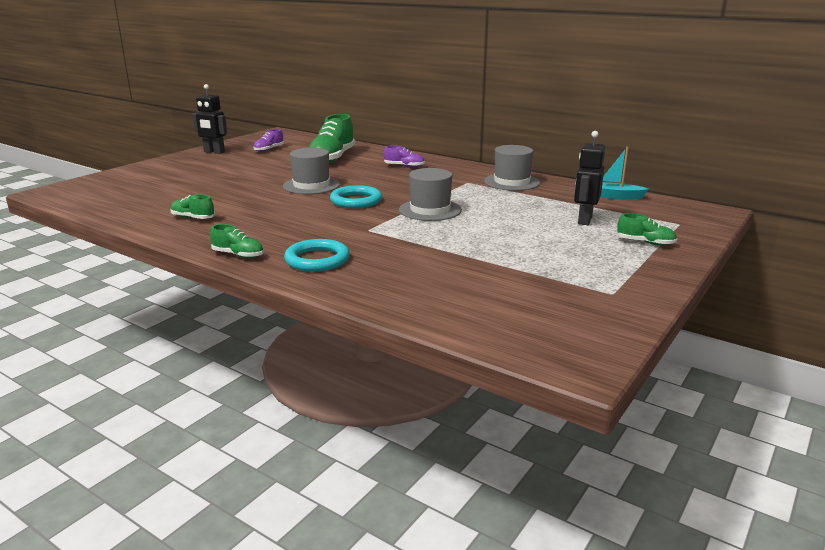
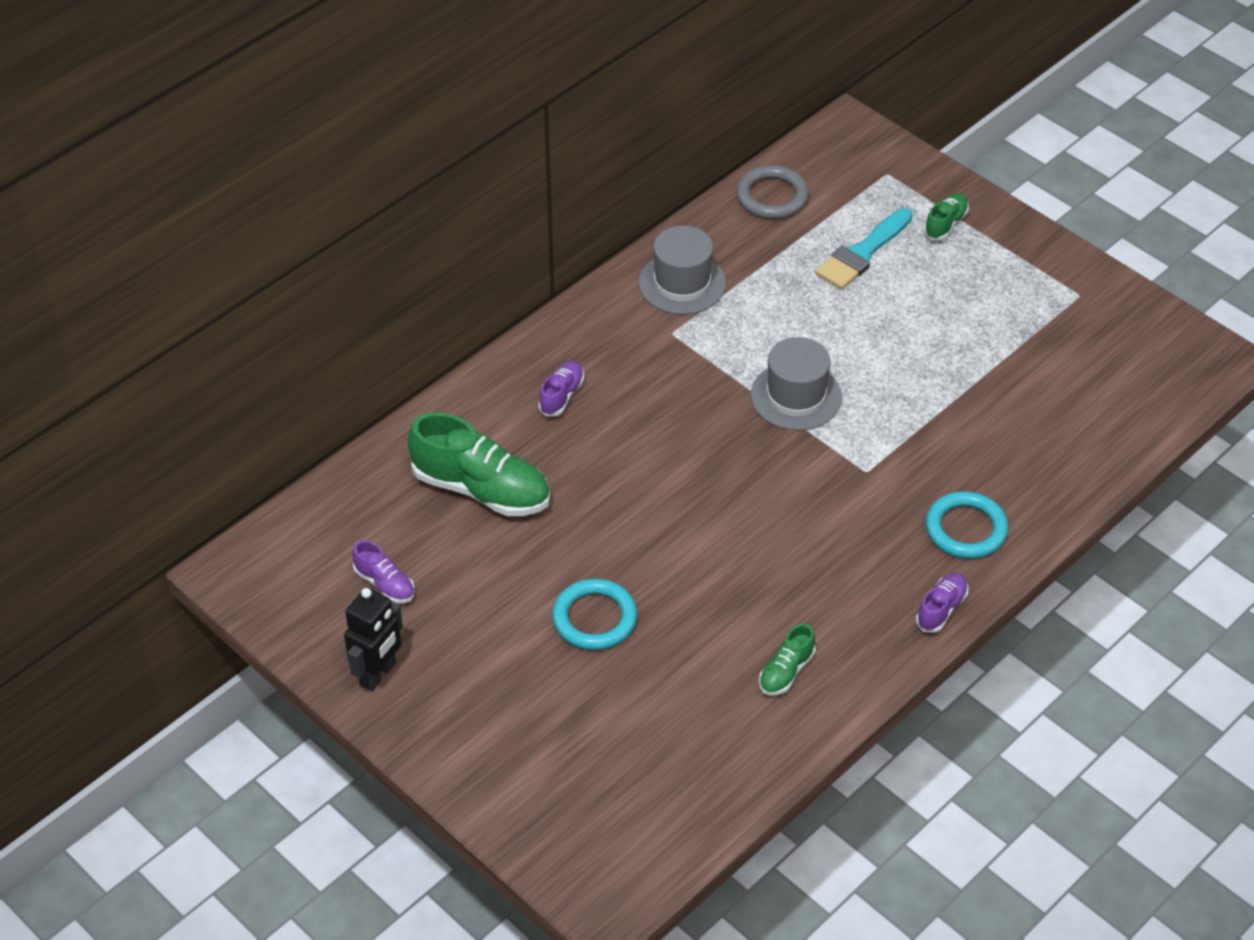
camera: 80 degrees left, 25 degrees up
green shoe [210,224,264,258] -> purple shoe [916,573,968,633]
grey hat [283,148,340,194] -> none
turquoise ring [330,185,382,208] -> turquoise ring moved to [552,579,637,650]
black robot [574,131,605,225] -> turquoise brush [815,208,913,289]
turquoise boat [600,147,649,200] -> grey ring [736,165,809,219]

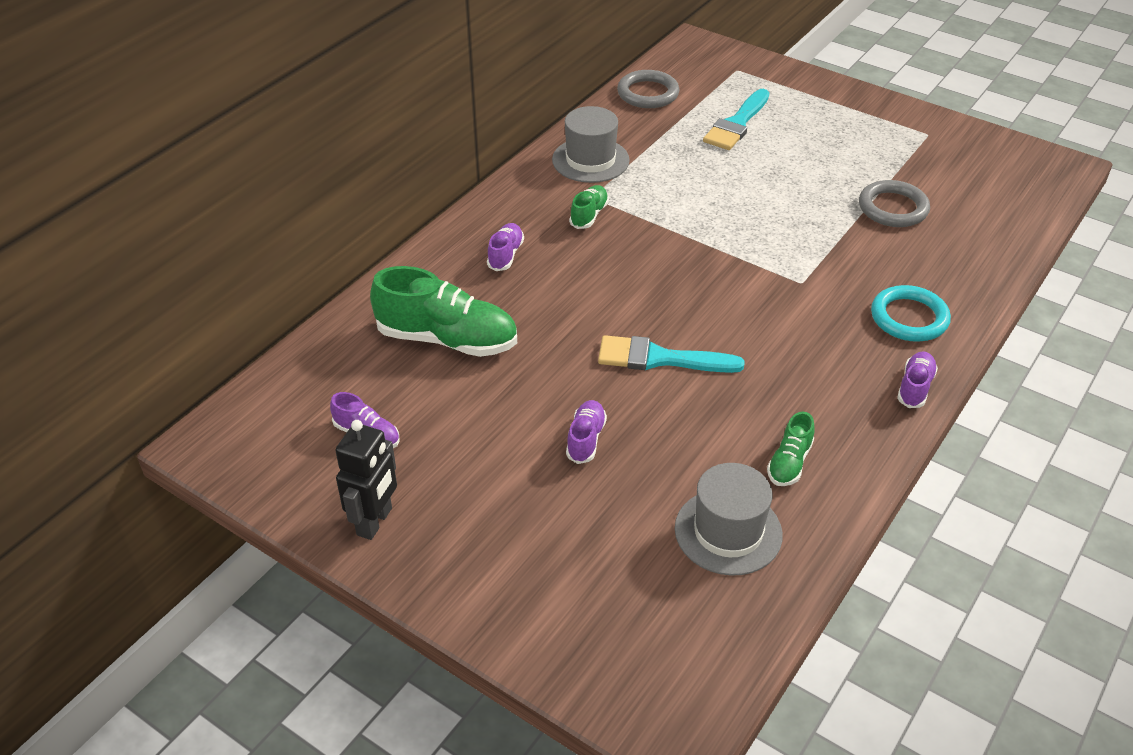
camera: 10 degrees left, 5 degrees down
turquoise ring [552,579,637,650] -> purple shoe [566,400,607,464]
grey hat [751,337,842,430] -> grey hat moved to [675,463,783,576]
green shoe [924,193,969,241] -> green shoe moved to [569,185,609,229]
none -> turquoise brush [598,335,745,373]
none -> grey ring [859,180,930,227]

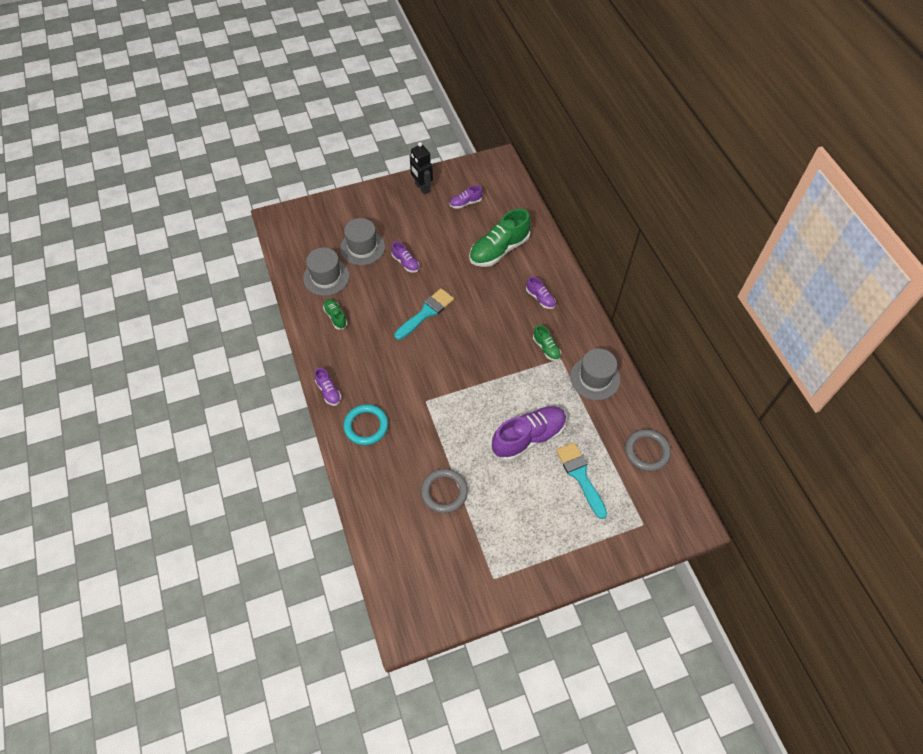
camera: 125 degrees right, 15 degrees up
none -> grey hat [340,218,385,265]
none -> purple shoe [492,406,567,461]

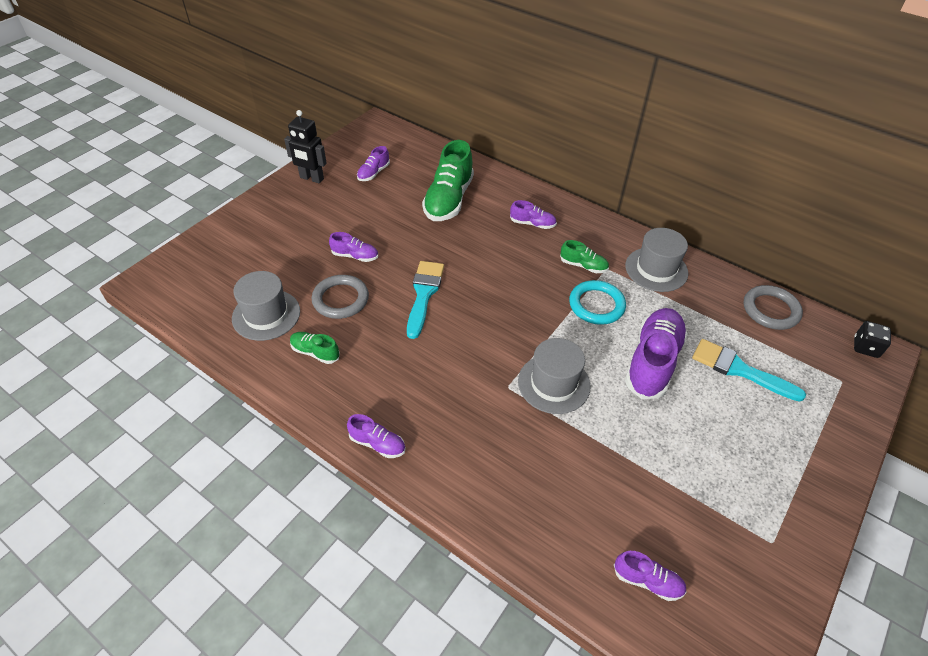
camera: 35 degrees left, 10 degrees down
grey hat [340,218,385,265] -> grey hat moved to [518,338,591,414]
turquoise ring [343,404,388,445] -> turquoise ring moved to [569,280,626,325]
grey ring [421,469,468,513] -> grey ring moved to [312,275,369,319]
none -> purple shoe [614,551,687,601]
none -> black dice [854,321,891,358]

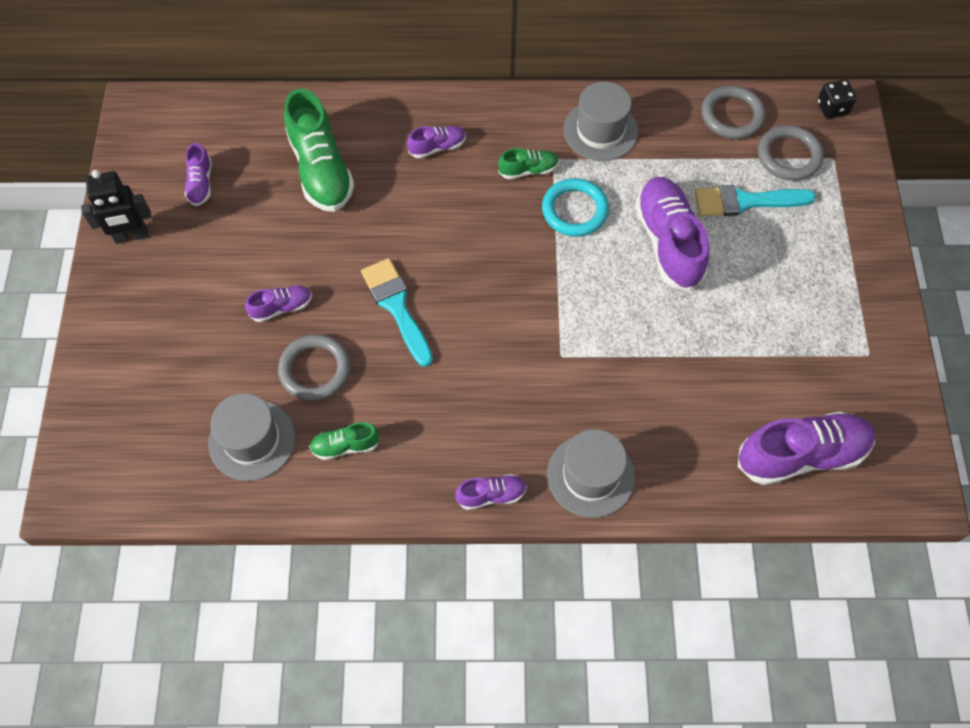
camera: 35 degrees left, 15 degrees up
grey hat [518,338,591,414] -> grey hat moved to [547,429,635,518]
purple shoe [614,551,687,601] -> purple shoe [738,412,875,485], size x2.01
none -> grey ring [758,125,824,181]

